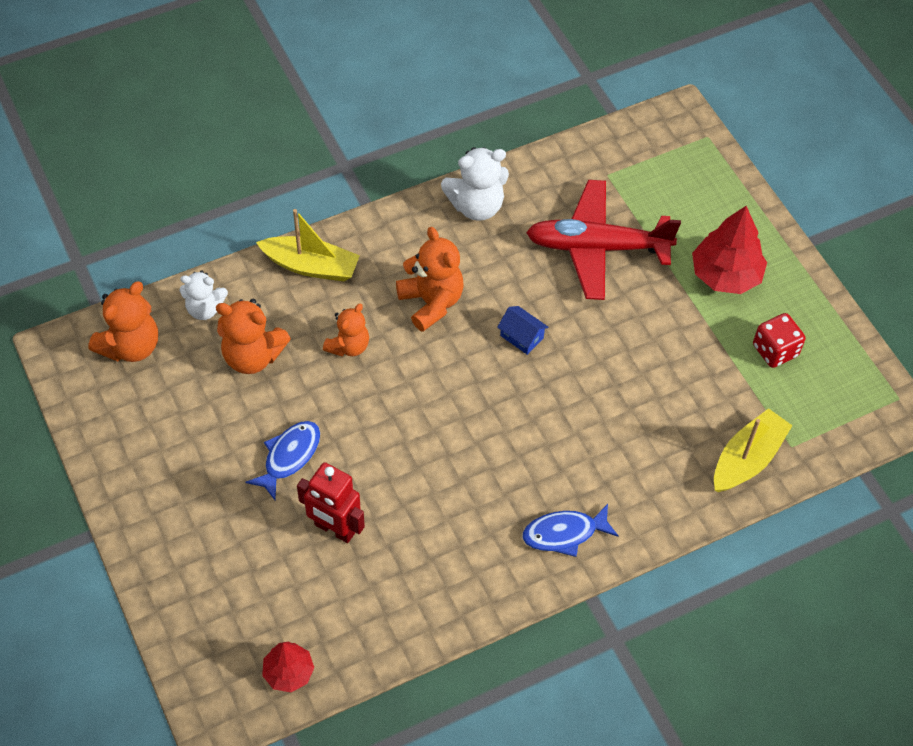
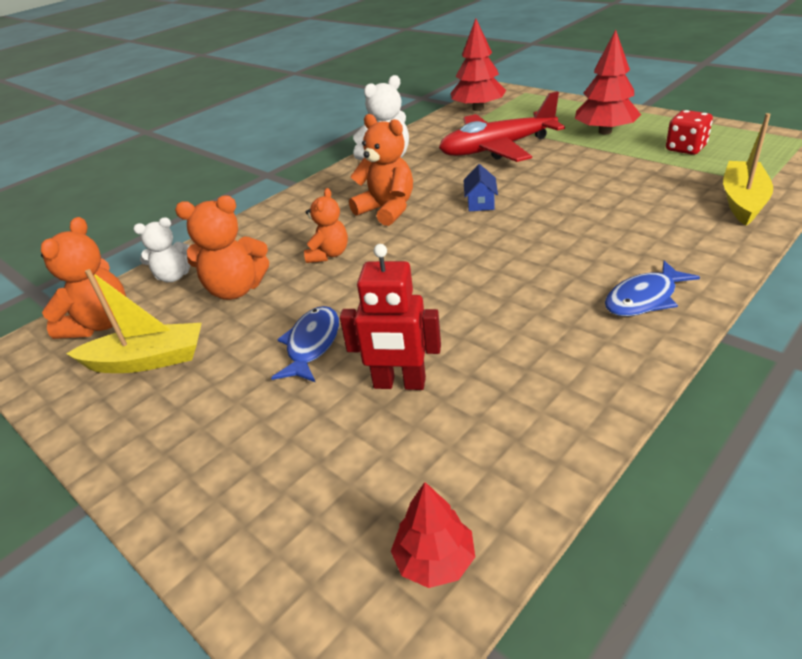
camera: 15 degrees left, 20 degrees down
yellow boat [256,209,360,281] -> yellow boat moved to [66,269,202,373]
blue house [497,306,549,355] -> blue house turned 75 degrees clockwise [464,164,498,211]
none -> red tree [451,18,506,111]

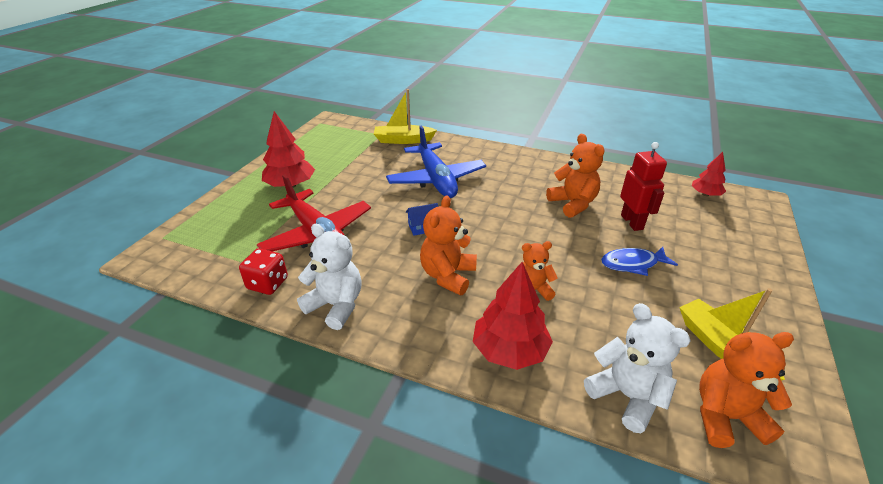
camera: 115 degrees left, 0 degrees up
white teddy bear [133,217,191,282] -> white teddy bear [584,303,691,433], size x1.51
orange teddy bear [175,196,269,300] -> orange teddy bear moved to [546,134,604,218]
red tree [451,18,506,111] -> red tree moved to [473,262,553,370]
blue fish [605,260,700,316] -> none
red dice [666,110,713,155] -> red dice moved to [239,248,288,295]
none -> blue plane [386,126,486,198]

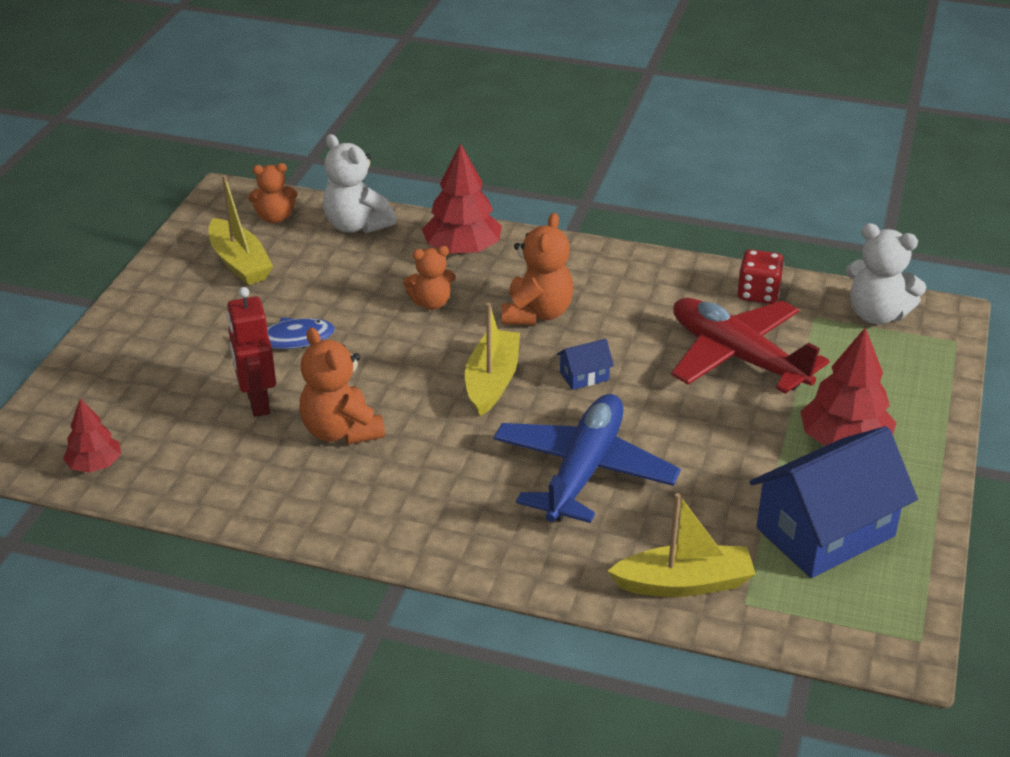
camera: 175 degrees right, 0 degrees up
white teddy bear [297,224,362,330] -> white teddy bear moved to [846,223,926,324]
blue plane [386,126,486,198] -> blue plane turned 45 degrees clockwise [493,394,681,523]
orange teddy bear [699,332,794,448] -> orange teddy bear [248,163,298,223], size x0.66
none -> yellow boat [465,303,520,416]
none -> blue house [750,426,918,578]

